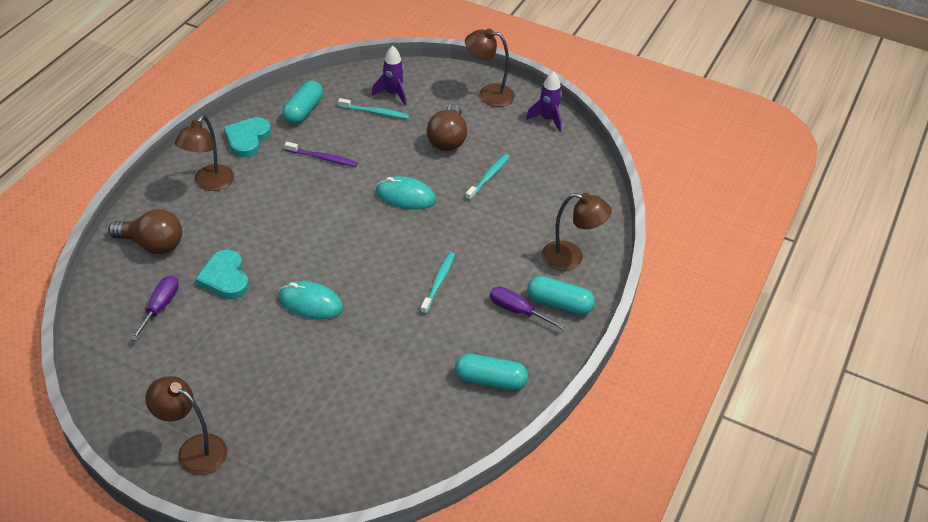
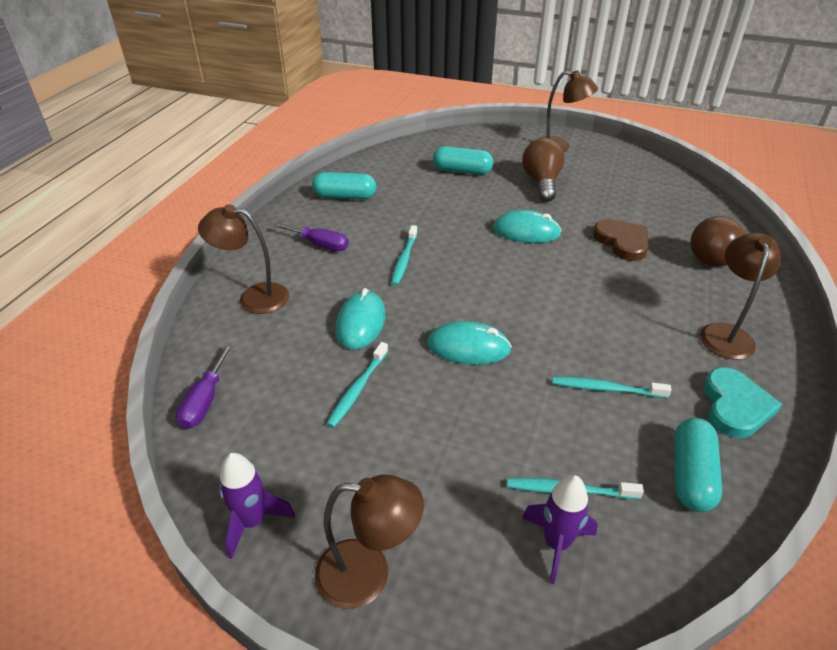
camera: 175 degrees right, 5 degrees down
purple screwdriver [131,276,179,341] -> purple screwdriver moved to [176,343,233,429]
turquoise heart [195,250,249,299] -> brown heart [593,219,649,261]
purple toothbrush [285,142,358,167] -> turquoise toothbrush [552,377,671,398]
brown light bulb [427,104,467,151] -> brown light bulb moved to [522,138,565,202]
turquoise capsule [527,276,595,315] -> turquoise capsule moved to [433,146,493,175]
none -> turquoise mouse [336,288,386,350]

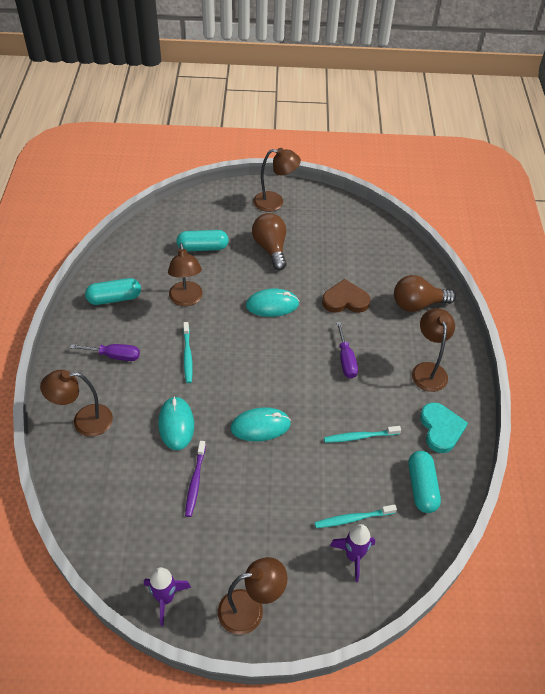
camera: 20 degrees left, 10 degrees up
purple screwdriver [176,343,233,429] -> purple screwdriver moved to [336,322,358,379]
turquoise toothbrush [327,342,388,428] -> purple toothbrush [185,441,206,517]
brown heart [593,219,649,261] -> brown heart turned 45 degrees counterclockwise [322,279,371,313]
none -> brown lamp [168,243,203,306]

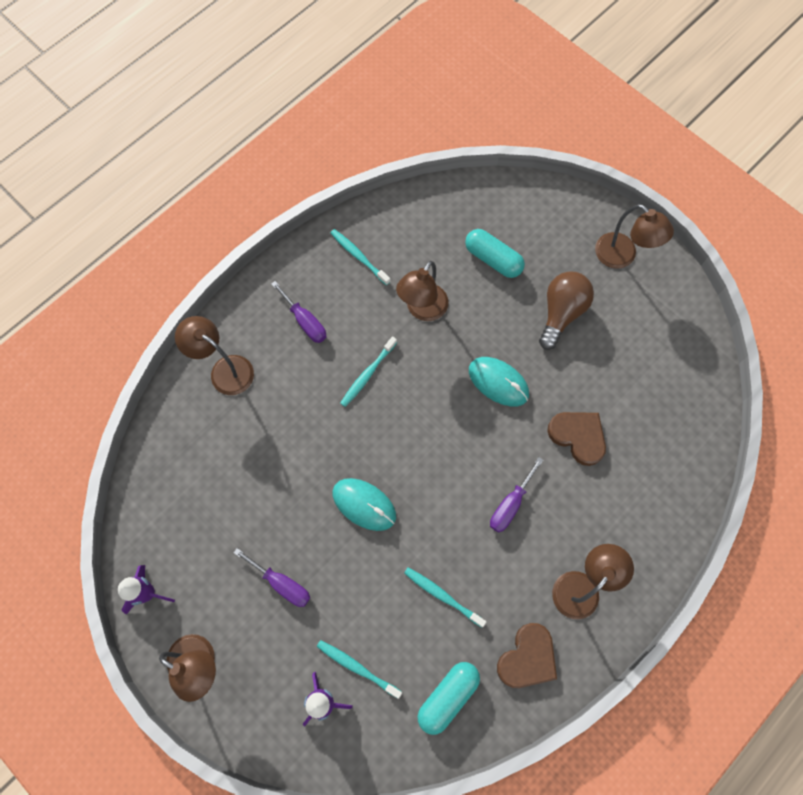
camera: 45 degrees right, 20 degrees up
turquoise capsule [85,278,141,305] -> turquoise toothbrush [330,229,391,285]
turquoise mouse [158,396,194,450] -> none
purple toothbrush [185,441,206,517] -> none
brown light bulb [394,275,456,312] -> none
turquoise heart [420,402,468,453] -> brown heart [497,623,557,688]
none -> purple screwdriver [234,548,310,607]

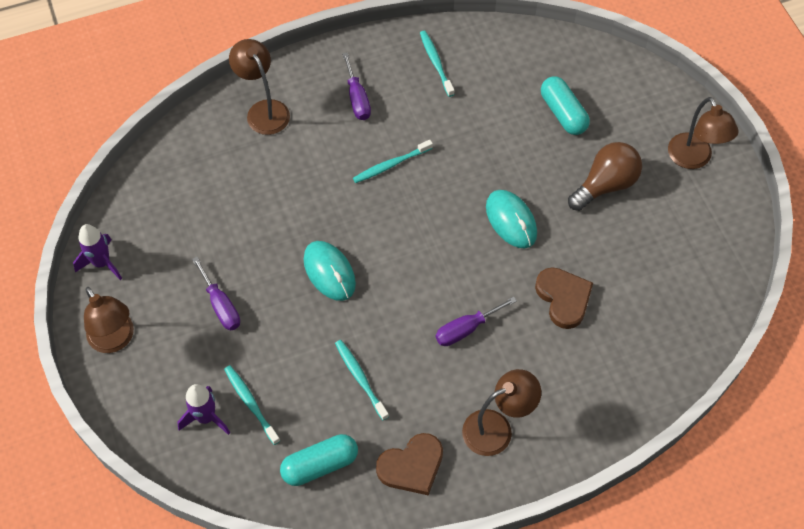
camera: 25 degrees right, 10 degrees down
brown lamp [396,261,449,321] -> none

